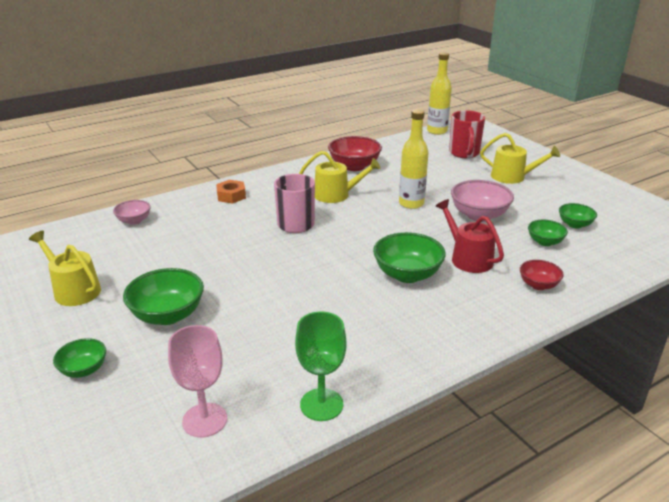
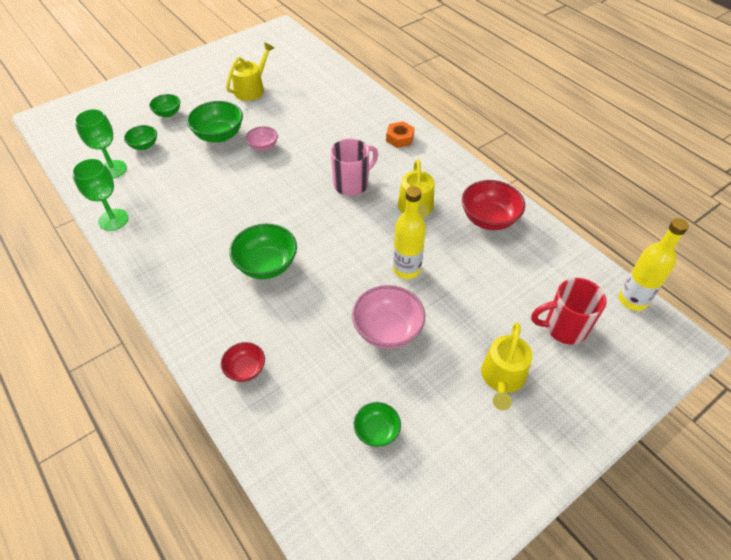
camera: 85 degrees right, 20 degrees up
pink bowl [113,200,151,225] -> pink bowl moved to [245,126,278,151]
pink goblet [168,325,227,438] -> green goblet [74,109,127,179]
red watering can [436,199,504,273] -> none
green bowl [528,220,568,246] -> green bowl moved to [124,125,157,150]

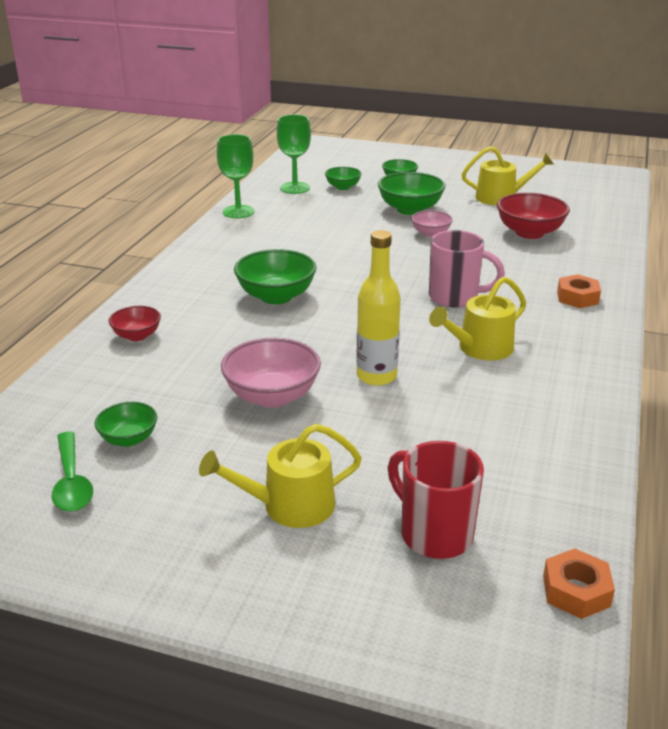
camera: 55 degrees right, 20 degrees down
red bowl [462,180,525,230] -> red bowl moved to [497,193,570,239]
yellow bottle [619,218,689,311] -> orange nut [543,549,615,619]
none -> green spoon [52,431,93,512]

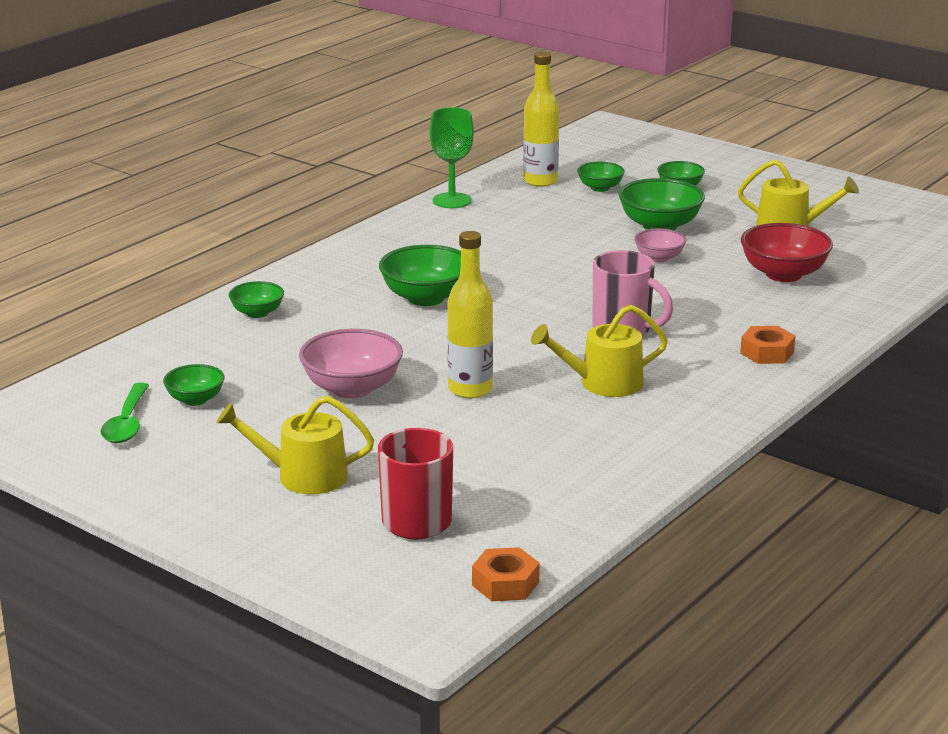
camera: 20 degrees right, 5 degrees down
red bowl [108,306,161,341] -> green bowl [229,281,284,318]
green goblet [277,115,311,194] -> yellow bottle [523,52,559,187]

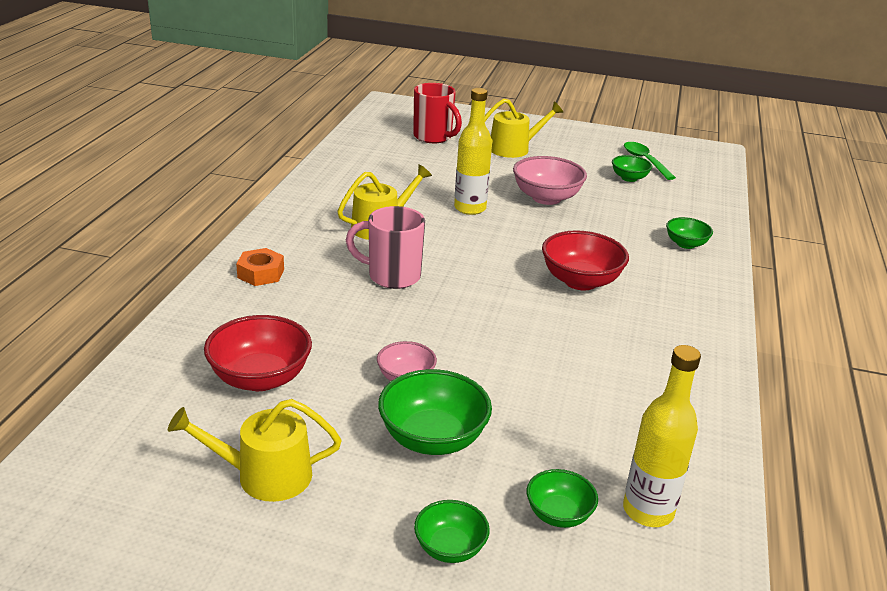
camera: 155 degrees right, 5 degrees up
green bowl [379,245,461,306] -> red bowl [542,230,629,290]
green goblet [430,107,474,208] -> none
orange nut [472,547,540,601] -> none

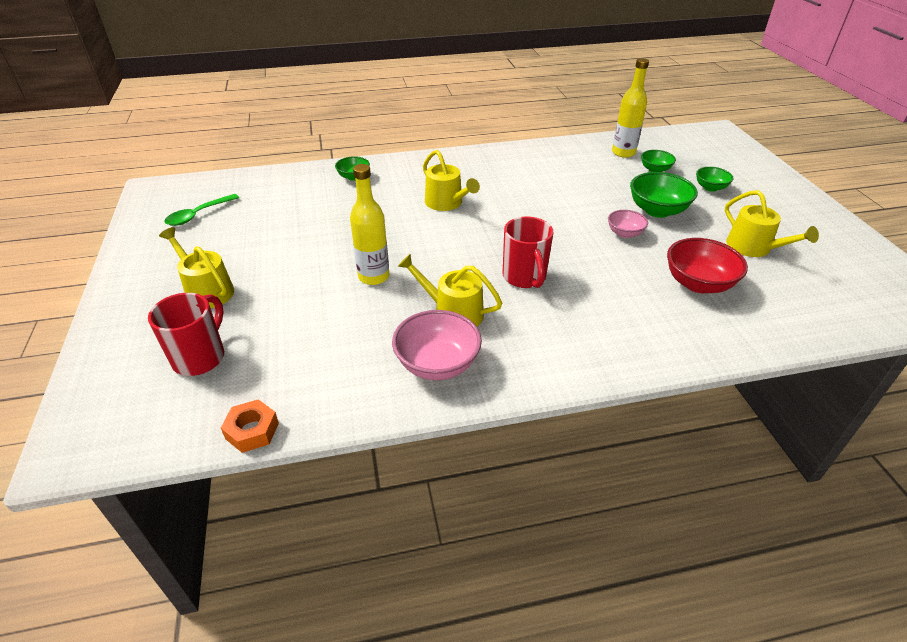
camera: 115 degrees left, 10 degrees up
orange nut [236,248,284,286] -> orange nut moved to [221,399,279,453]
pink mug [346,206,425,289] -> red mug [502,216,553,288]
pink bowl [513,156,587,205] -> pink bowl moved to [392,310,482,380]
red bowl [542,230,629,290] -> yellow watering can [423,150,480,211]
green bowl [612,155,652,182] -> none

